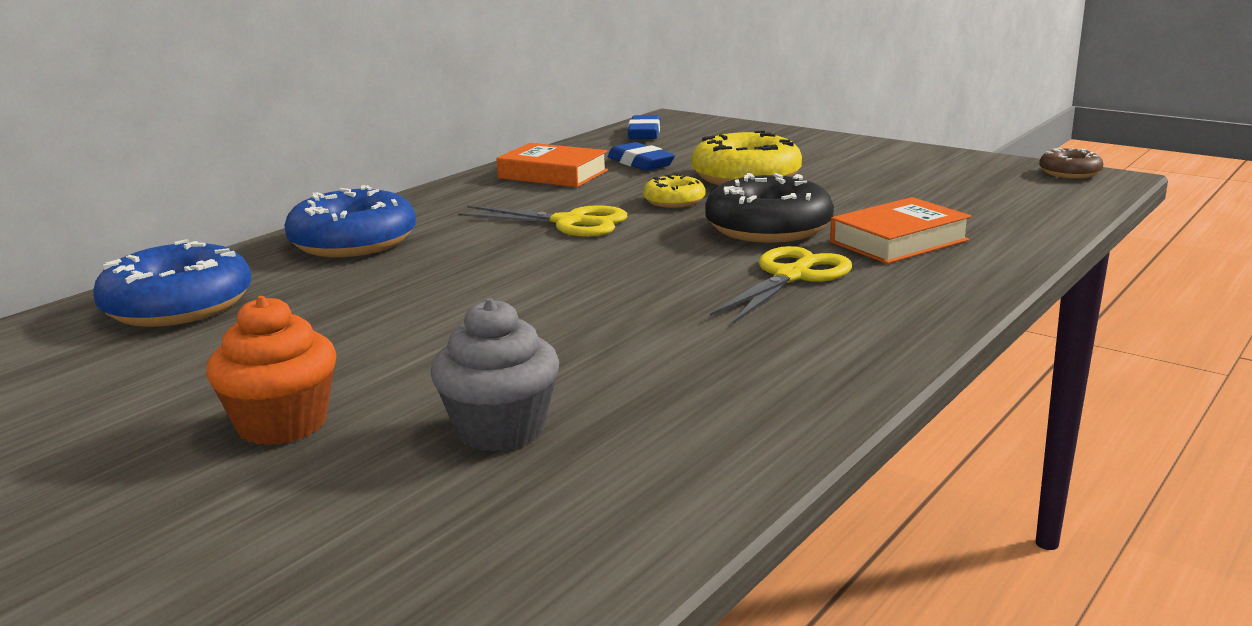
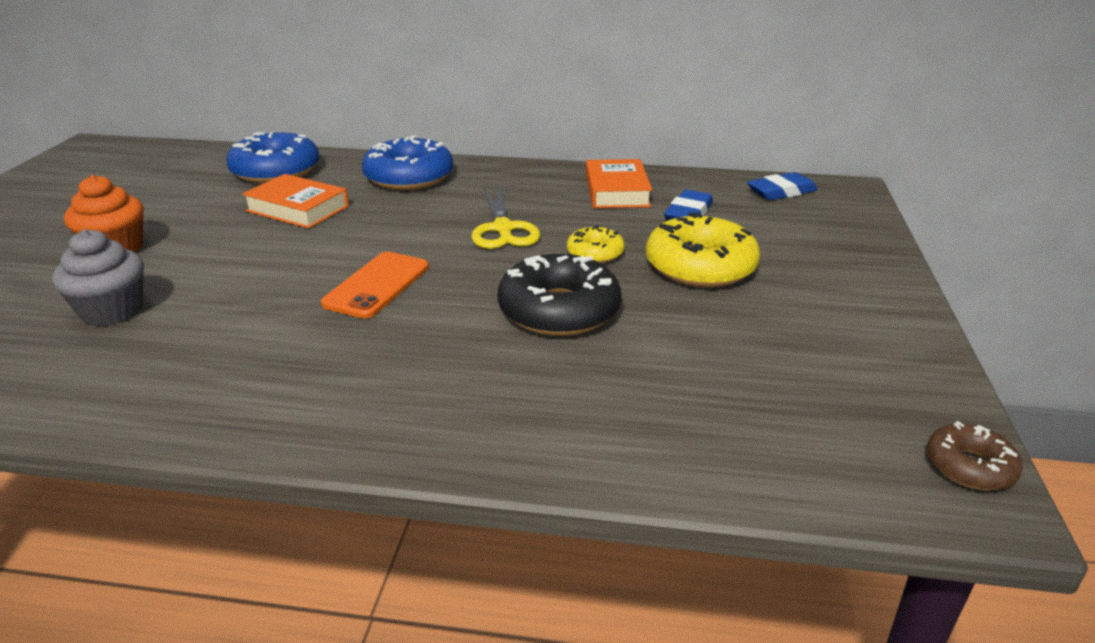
camera: 60 degrees right, 10 degrees up
yellow scissors [710,246,852,324] -> none
orange book [830,197,971,264] -> orange book moved to [242,174,349,229]
none -> orange phone [321,252,429,319]

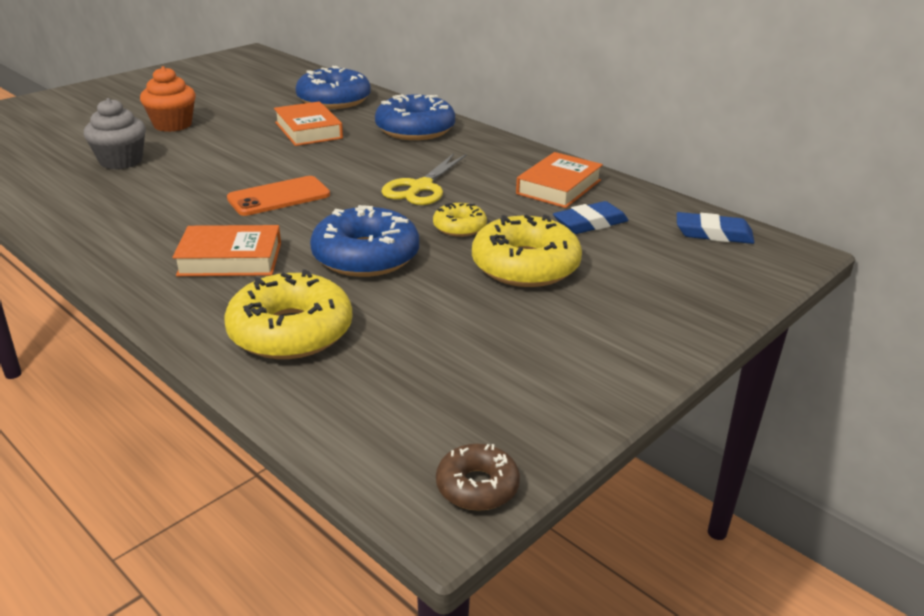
camera: 35 degrees right, 0 degrees up
black donut [497,254,621,336] -> blue donut [310,205,419,277]
none -> orange book [173,225,281,276]
none -> yellow donut [224,270,352,359]

